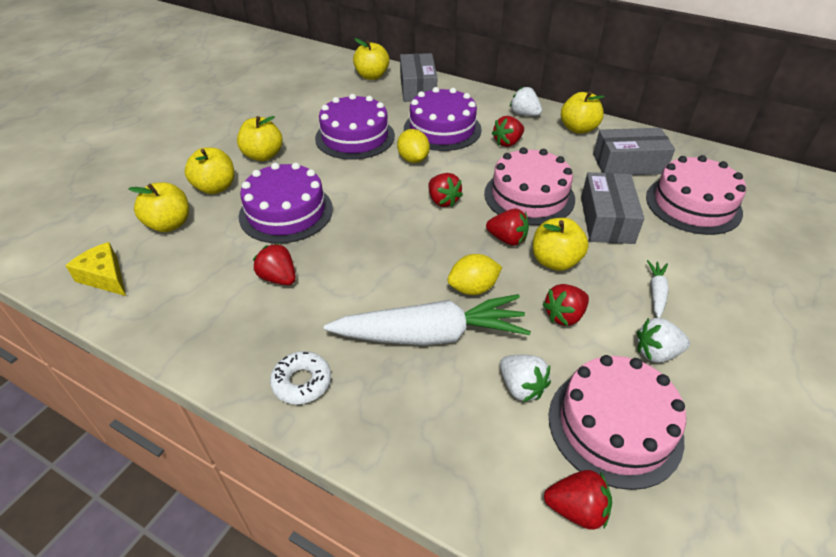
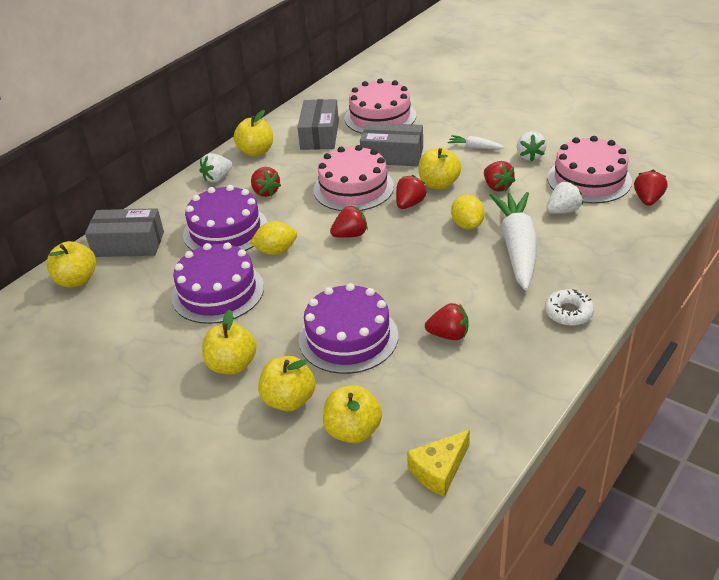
camera: 80 degrees left, 5 degrees down
red strawberry [253,243,296,285] -> red strawberry turned 135 degrees counterclockwise [425,303,469,340]

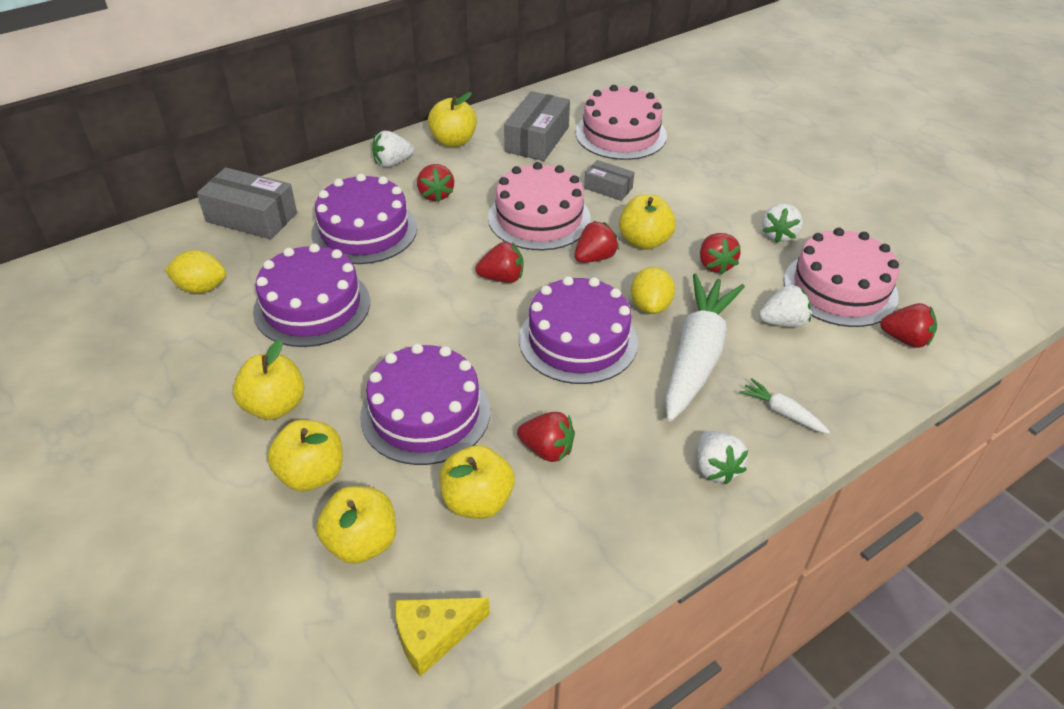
camera: 15 degrees right, 5 degrees up
yellow apple [46,241,96,288] -> yellow apple moved to [440,445,515,519]
yellow lemon [250,221,297,255] -> yellow lemon moved to [164,250,226,293]
grey box [360,122,423,166] -> grey box [584,160,634,201], size x0.57
white carrot [447,135,505,149] -> white carrot moved to [739,378,830,434]
white donut [545,289,594,326] -> white strawberry [697,431,748,484]
red strawberry [634,169,667,206] -> red strawberry turned 75 degrees clockwise [880,303,937,348]
none -> purple cake [519,276,638,384]

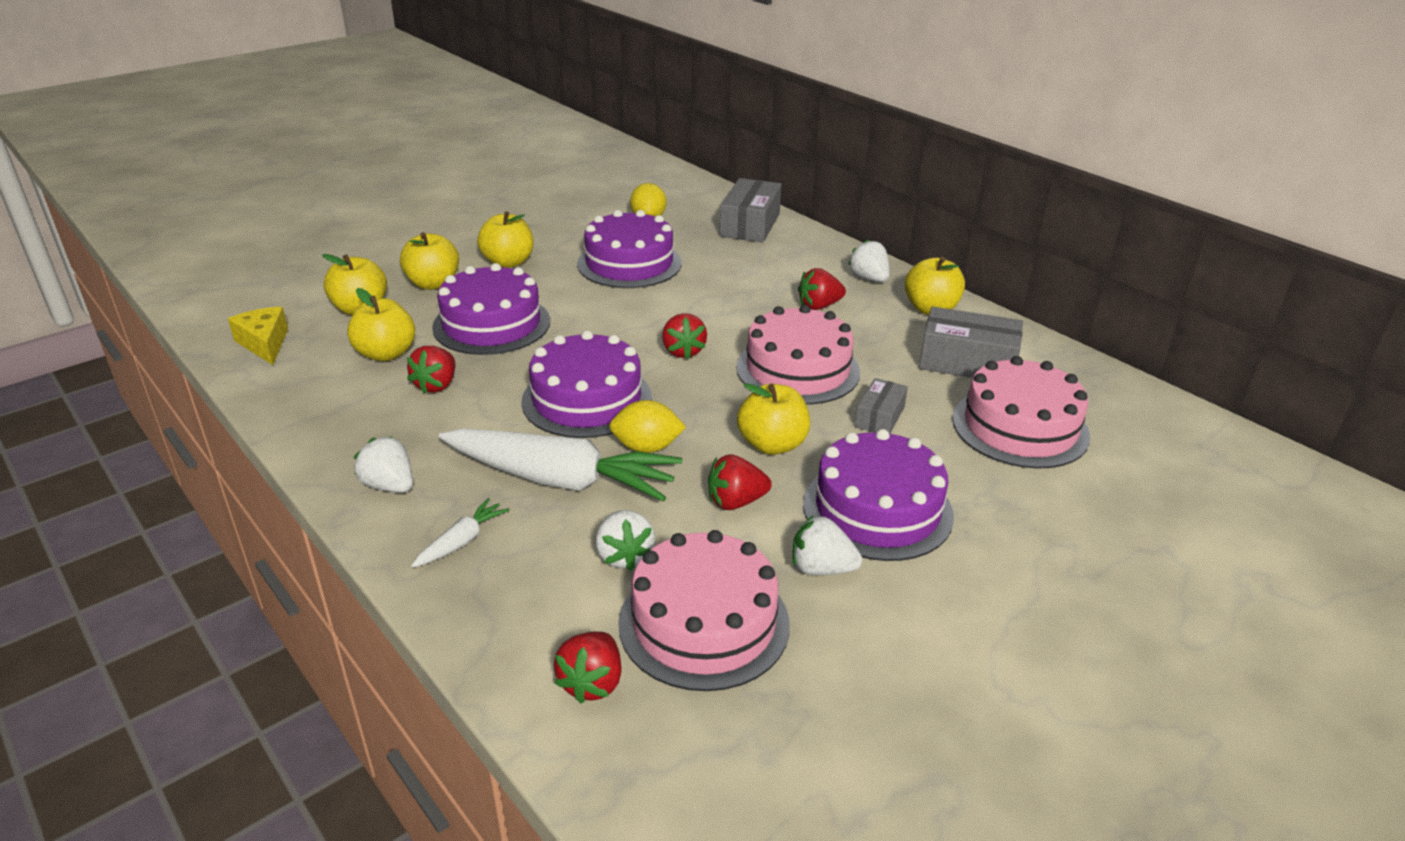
camera: 85 degrees right, 10 degrees down
purple cake [311,173,417,264] -> purple cake moved to [803,429,954,561]
red strawberry [574,221,619,263] -> none
white strawberry [697,431,748,484] -> white strawberry turned 60 degrees clockwise [354,436,413,493]

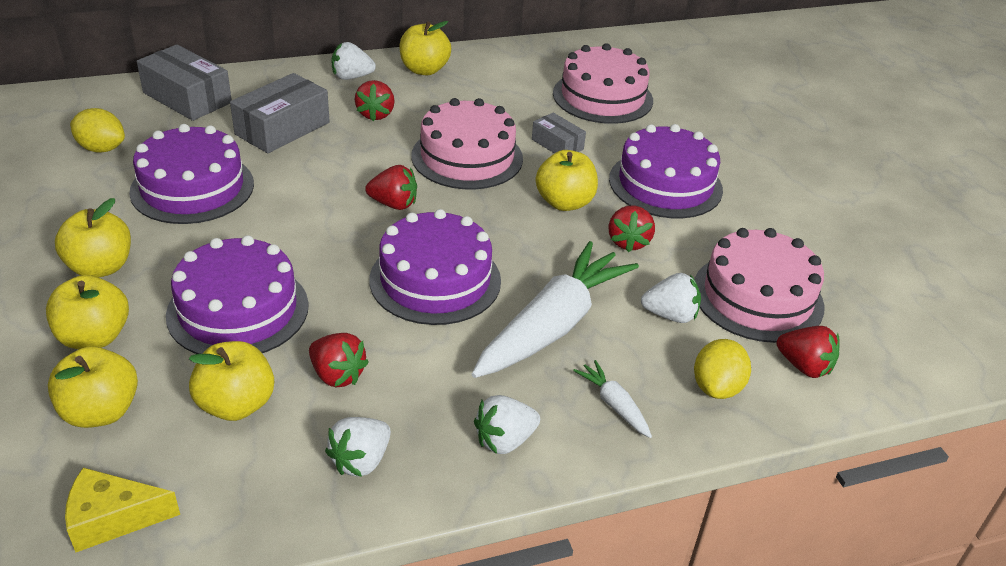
camera: 70 degrees left, 5 degrees up
yellow lemon [609,400,686,453] -> yellow lemon moved to [694,339,751,399]
white strawberry [793,515,862,575] -> white strawberry moved to [325,417,391,477]
grey box [919,307,1023,378] -> grey box moved to [230,73,330,153]

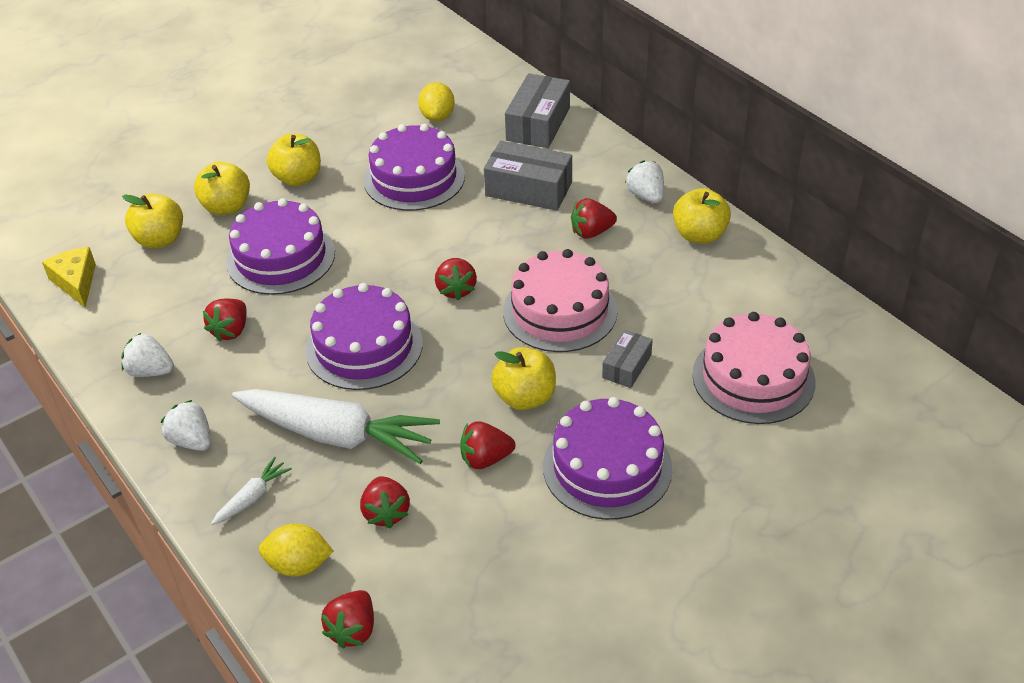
camera: 75 degrees right, 5 degrees up
yellow apple [189,341,274,421] -> none
white strawberry [641,273,701,323] -> red strawberry [360,476,410,528]
pink cake [694,228,824,343] -> none

